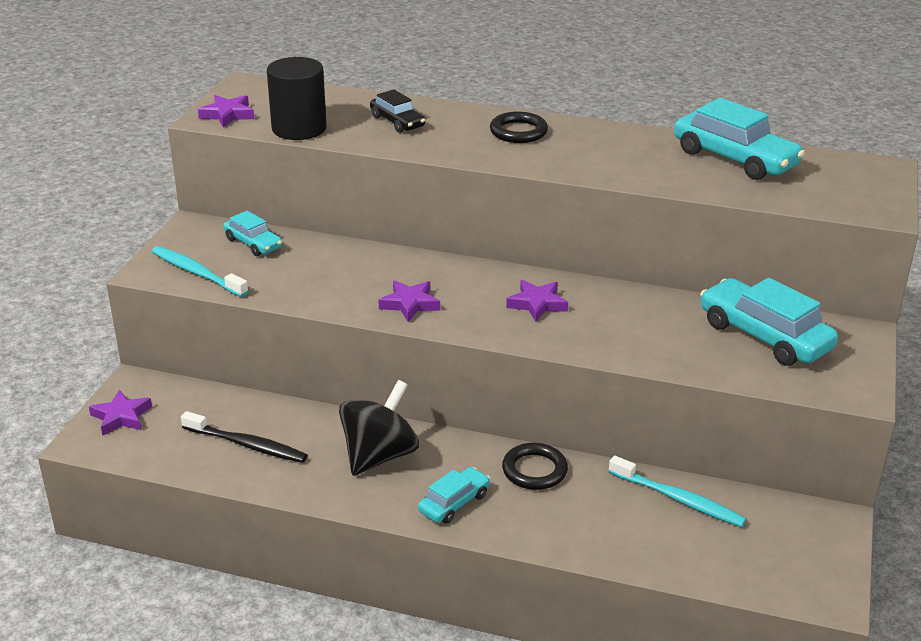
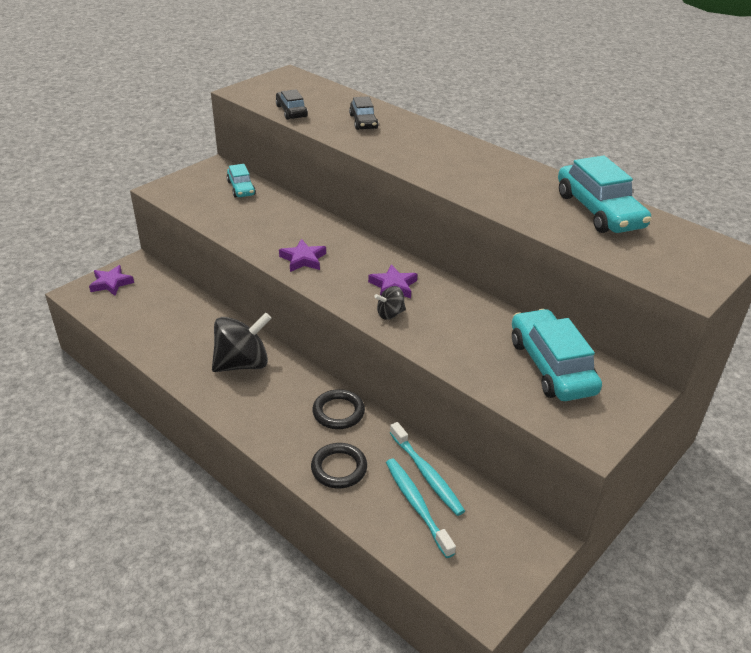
camera: 25 degrees right, 5 degrees up
turquoise toothbrush [152,246,249,297] -> turquoise toothbrush moved to [386,458,456,558]
black toothbrush [181,411,307,463] -> none
purple star [198,95,254,128] -> none
black cylinder [267,57,327,140] -> black car [276,89,308,120]
turquoise car [418,467,490,523] -> none
black ring [490,112,548,143] -> black ring moved to [311,443,367,489]
none -> black spinning top [374,286,406,320]

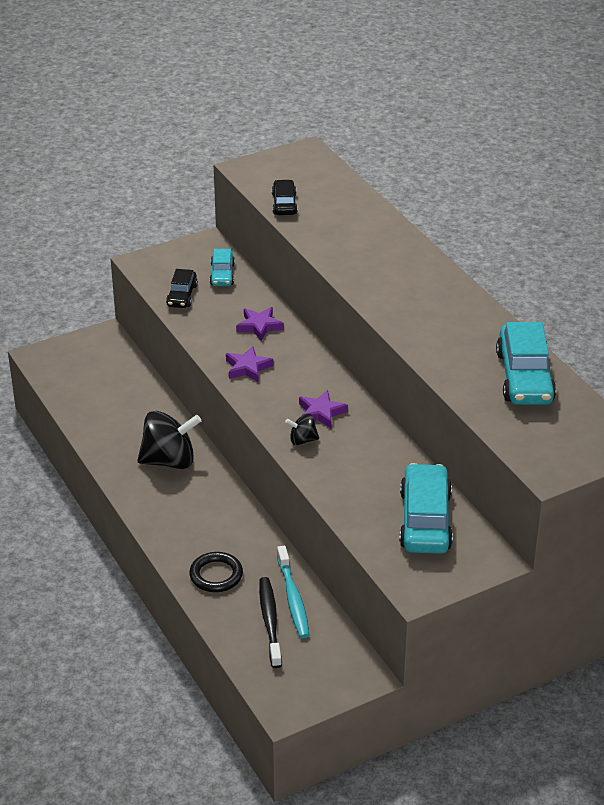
camera: 20 degrees right, 0 degrees up
purple star [89,265,134,296] -> purple star moved to [236,307,284,341]
black ring [312,389,365,429] -> none
black car [349,96,379,130] -> black car moved to [166,269,198,308]
turquoise toothbrush [386,458,456,558] -> black toothbrush [259,577,282,668]

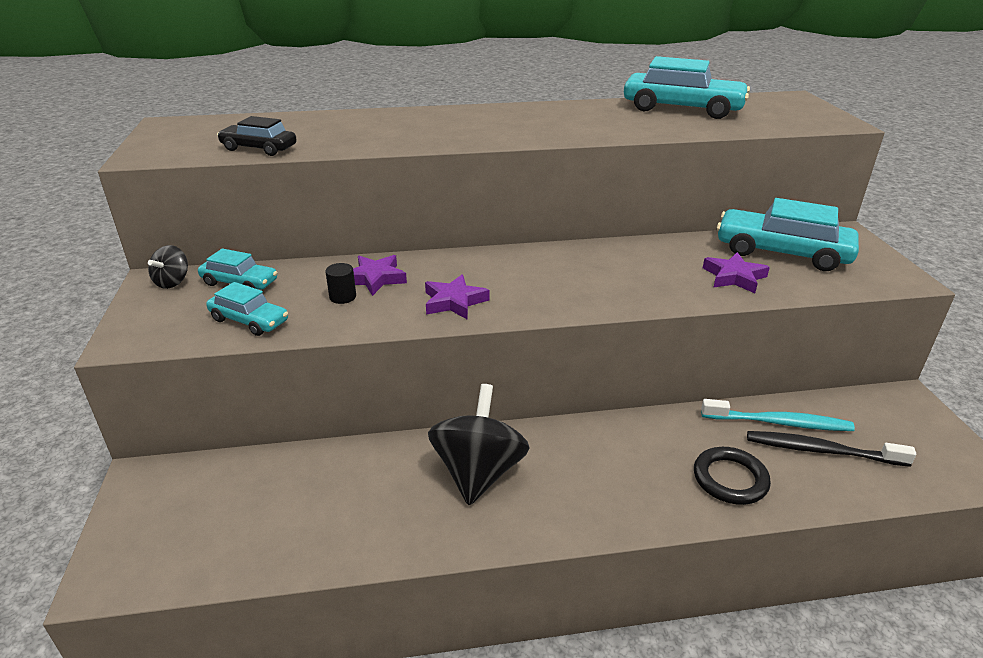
camera: 70 degrees left, 5 degrees down
black car [166,269,198,308] -> turquoise car [206,282,288,336]
black spinning top [285,414,319,445] -> black spinning top moved to [148,245,188,289]
purple star [299,390,348,428] -> purple star moved to [703,252,770,293]
none -> black cylinder [325,263,356,304]

